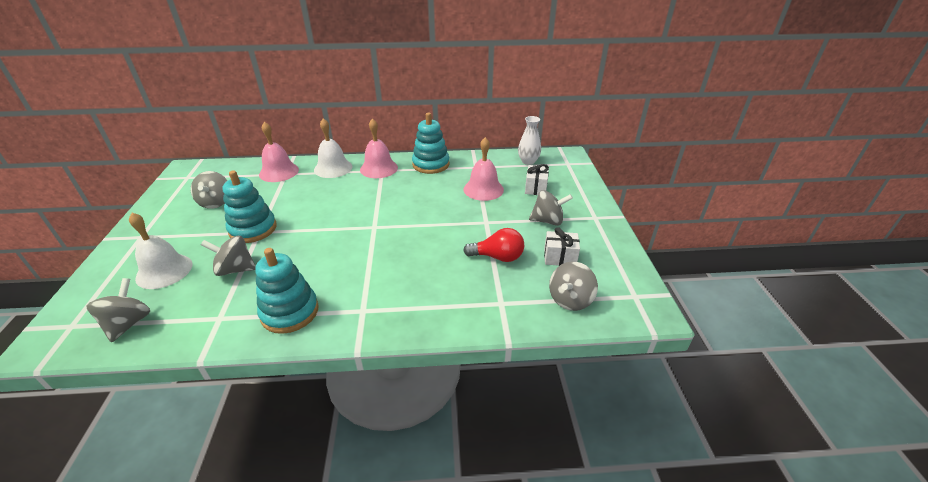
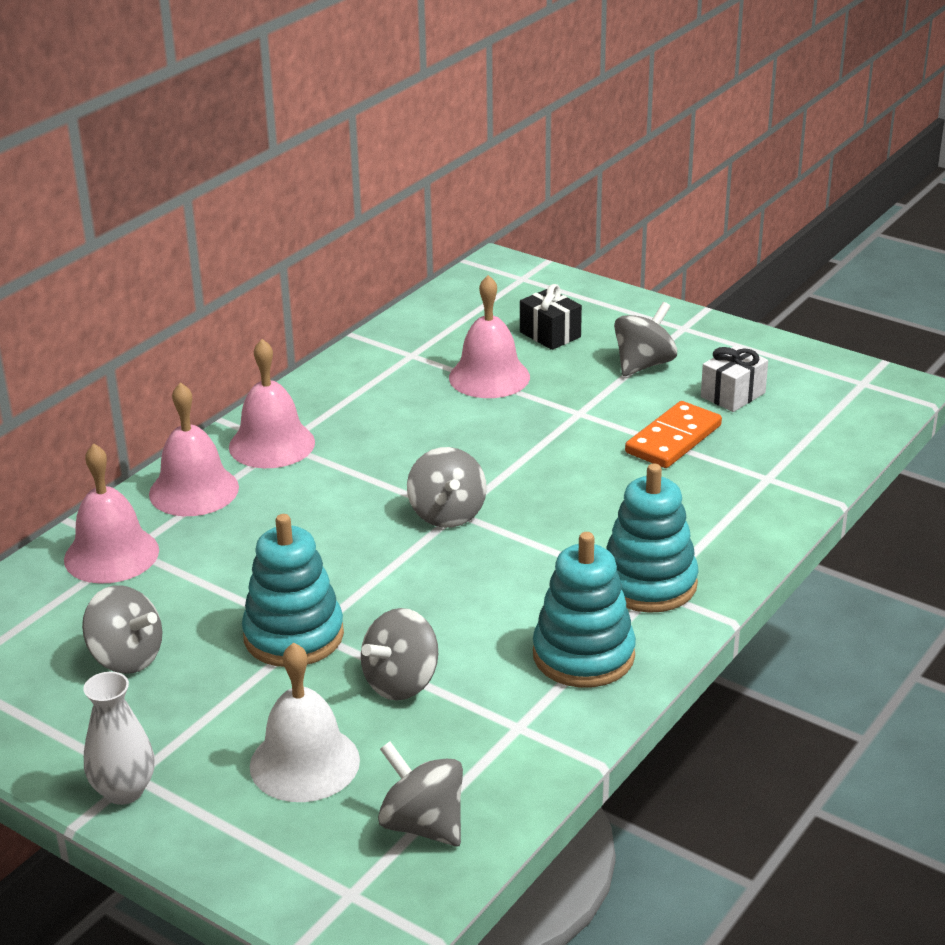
camera: 50 degrees left, 5 degrees down
white bell [314,118,352,178] -> pink bell [149,382,239,516]
turquoise stacking toy [412,113,450,174] -> turquoise stacking toy moved to [606,463,699,613]
red light bulb [463,228,524,262] -> orange domino [625,401,722,468]
white vase [518,116,541,165] -> white vase moved to [83,672,155,805]
white gift [525,164,549,195] -> black gift [520,284,582,350]
grey spinning top [549,261,598,311] -> grey spinning top moved to [407,447,487,528]

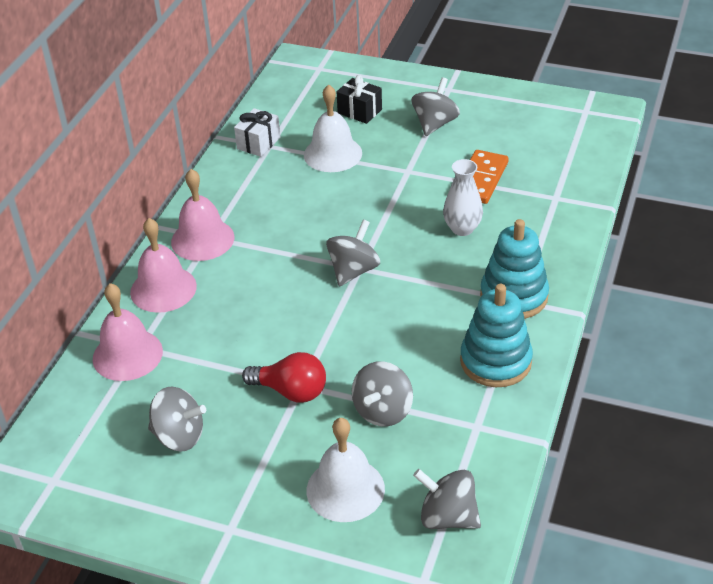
camera: 15 degrees left, 10 degrees up
white vase [83,672,155,805] -> white vase moved to [443,159,483,236]
turquoise stacking toy [242,514,344,667] -> red light bulb [242,352,326,402]
grey spinning top [407,447,487,528] -> grey spinning top turned 120 degrees counterclockwise [326,220,380,286]
pink bell [449,275,530,398] -> white bell [304,84,362,172]
white gift [701,345,768,412] -> white gift moved to [234,108,280,157]

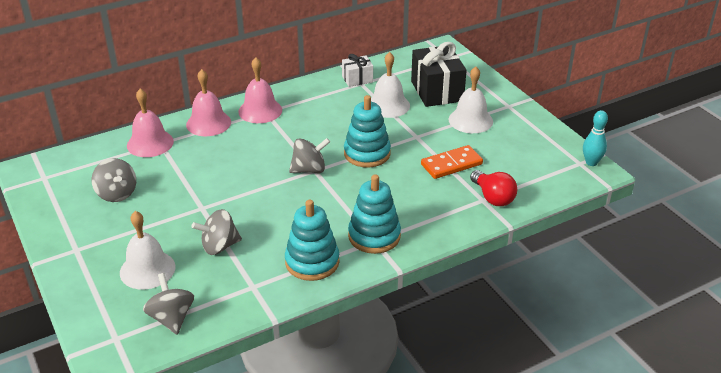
camera: 40 degrees right, 5 degrees down
red light bulb [242,352,326,402] -> red light bulb moved to [470,170,517,206]
black gift [336,75,382,124] -> black gift [411,42,467,107], size x1.85
grey spinning top [412,77,460,136] -> white bell [448,67,493,133]
white vase [443,159,483,236] -> none
none -> turquoise stacking toy [344,95,391,167]
none -> turquoise bowling pin [583,110,608,166]

